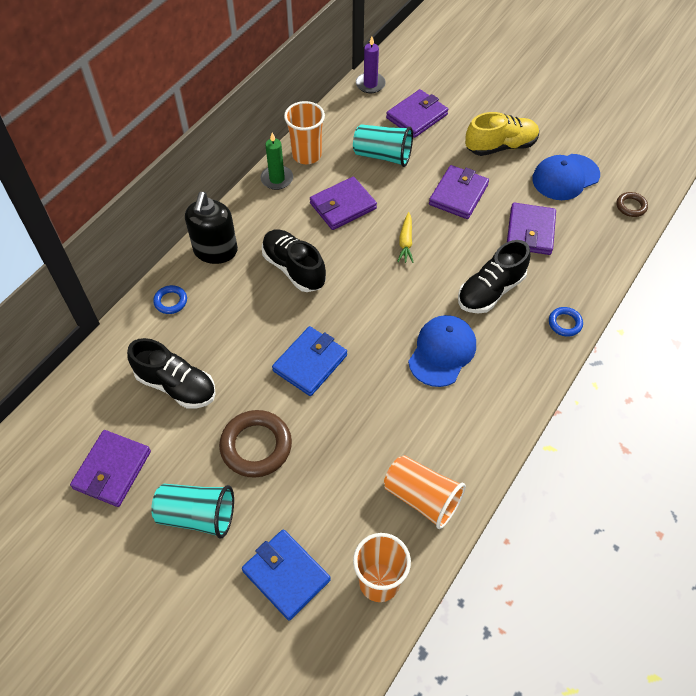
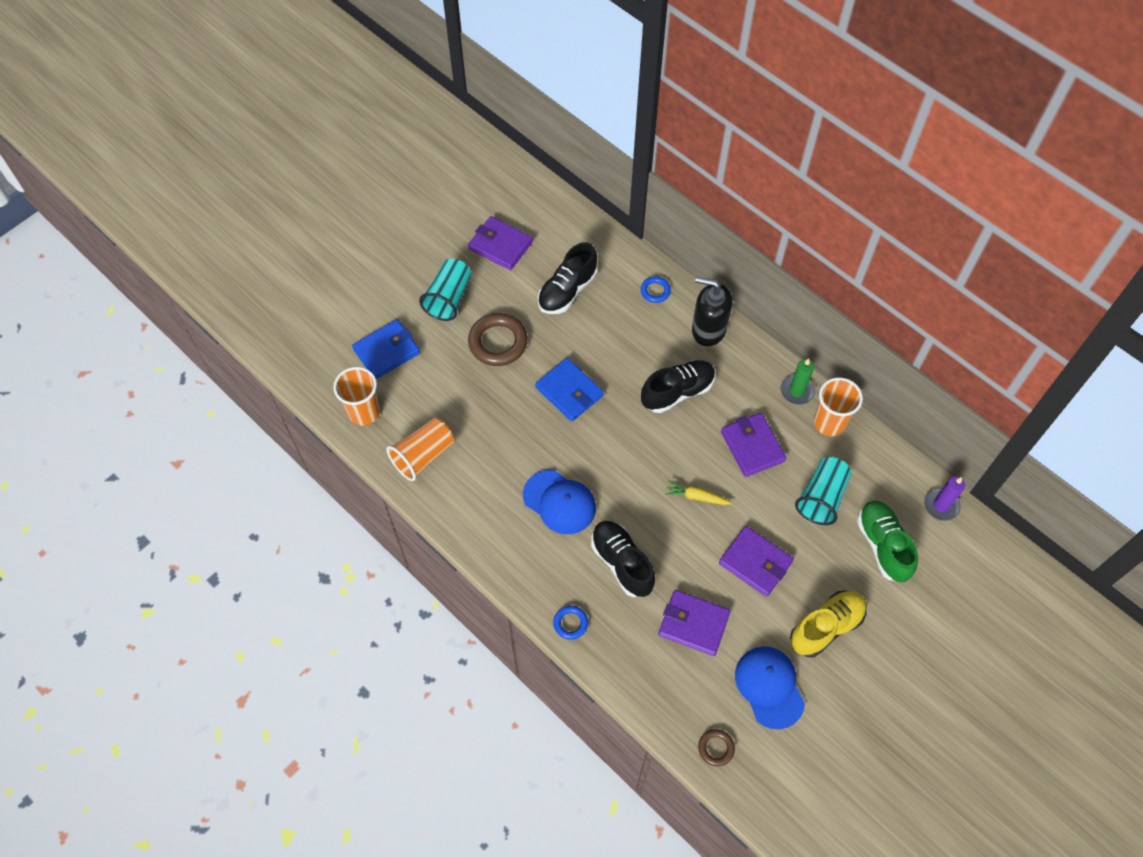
camera: 100 degrees right, 5 degrees up
purple wallet [386,89,448,138] -> green shoe [857,500,918,582]
yellow shoe [465,112,539,156] -> yellow shoe turned 120 degrees counterclockwise [790,591,867,657]

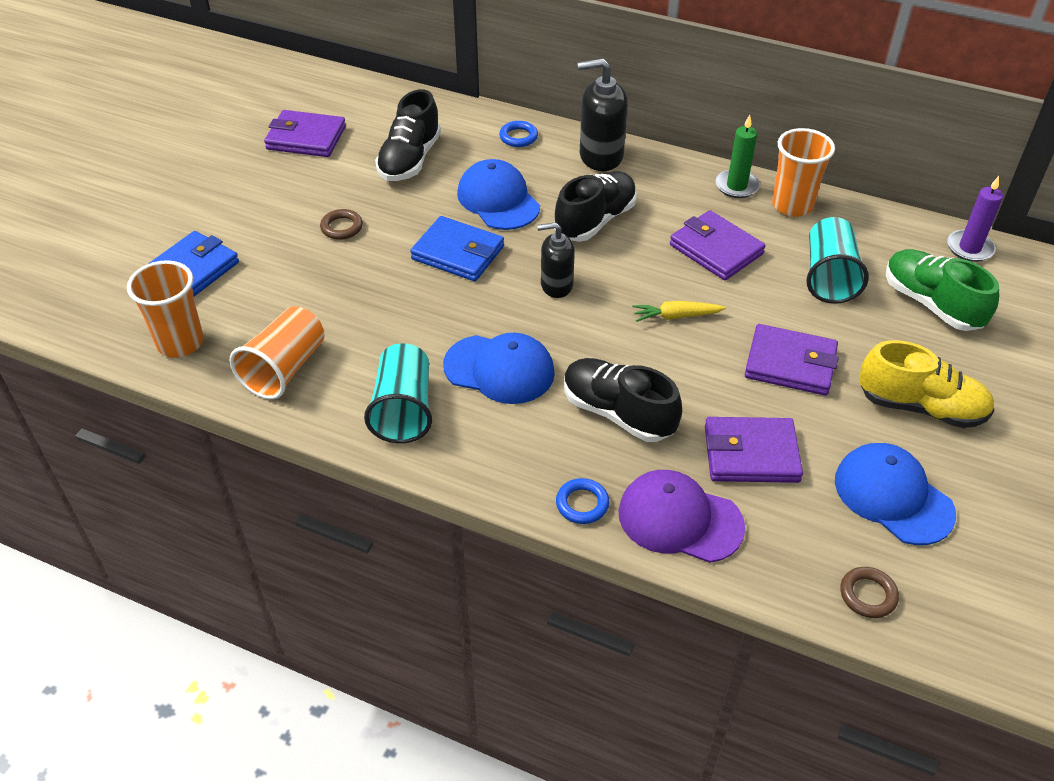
camera: 20 degrees left, 15 degrees down
turquoise cup [419,259,472,321] -> turquoise cup moved to [364,343,432,443]
brown ring [468,313,528,366] -> brown ring [320,209,363,240], size x0.52
yellow shoe [790,591,867,657] -> yellow shoe turned 75 degrees clockwise [859,340,994,428]
none -> blue cap [457,159,540,230]
none -> black soap dispenser [537,222,575,298]
none -> purple cap [618,470,745,563]

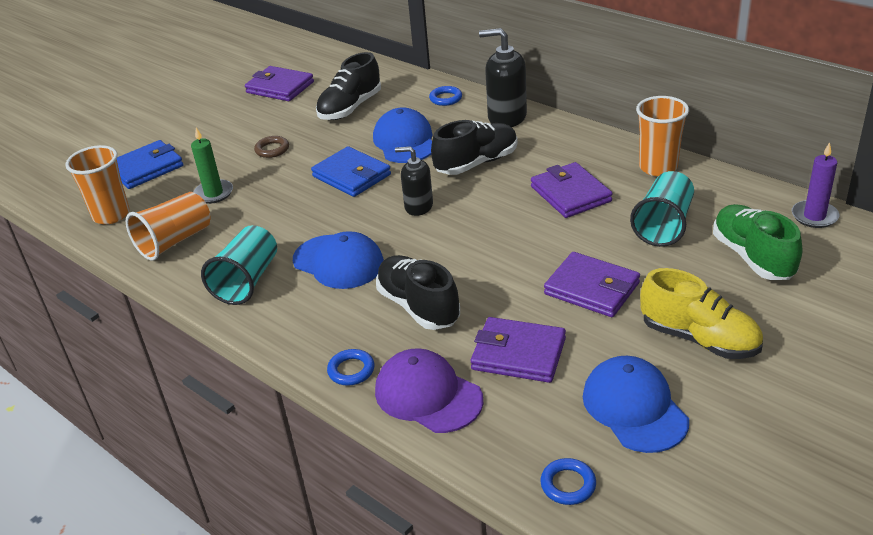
camera: 20 degrees right, 10 degrees down
yellow carrot [632,301,726,322] -> none
green candle [715,115,760,198] -> green candle moved to [191,128,233,204]
brown ring [840,567,899,618] -> blue ring [541,458,596,505]

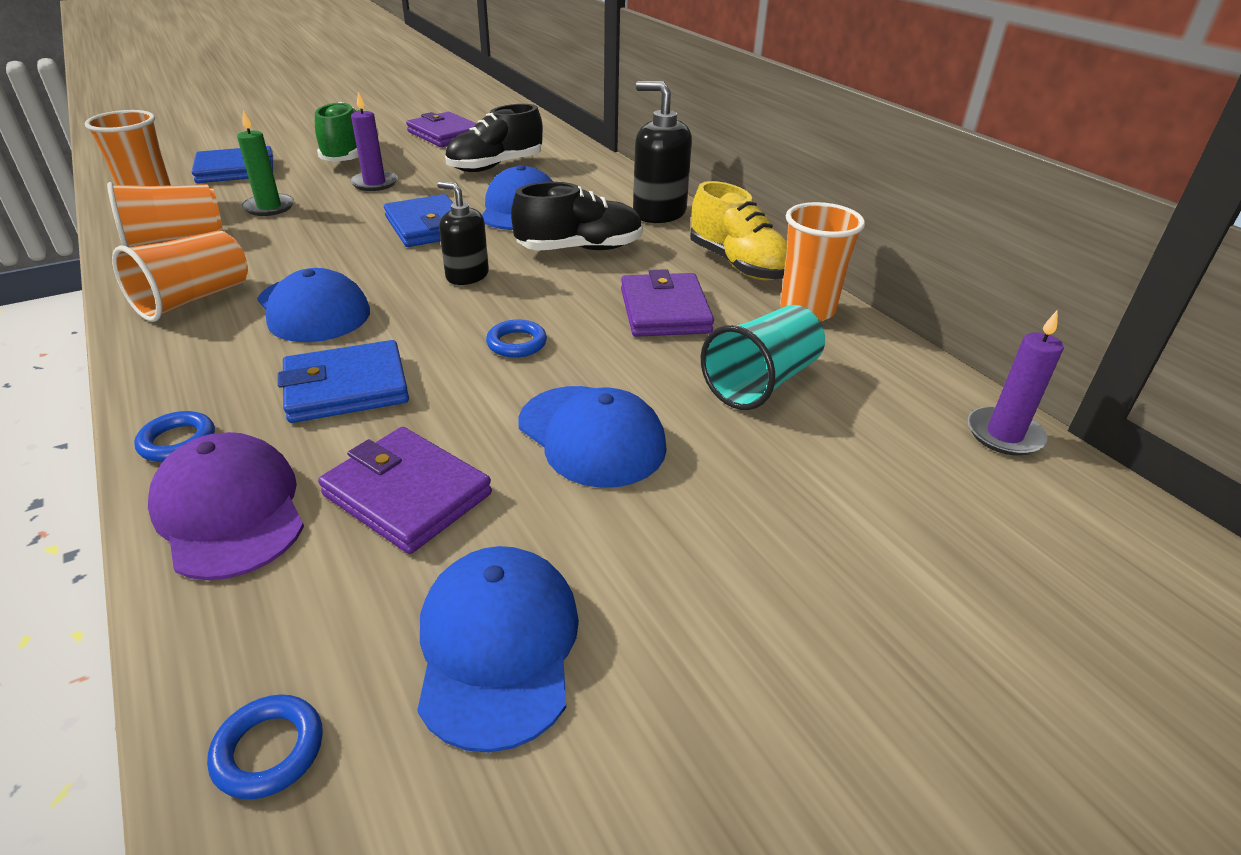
camera: 15 degrees right, 0 degrees up
turquoise cup [201,225,277,305] -> orange cup [112,230,248,322]
brown ring [254,136,289,158] -> purple candle [350,92,397,191]
black shoe [376,255,460,330] -> blue wallet [278,340,409,423]
blue ring [429,86,462,106] -> blue ring moved to [486,319,547,358]
purple wallet [544,252,640,317] -> blue cap [519,386,667,488]
yellow shoe [640,268,763,359] -> yellow shoe moved to [690,181,787,280]
green shoe [713,204,802,280] -> green shoe moved to [315,102,379,162]

